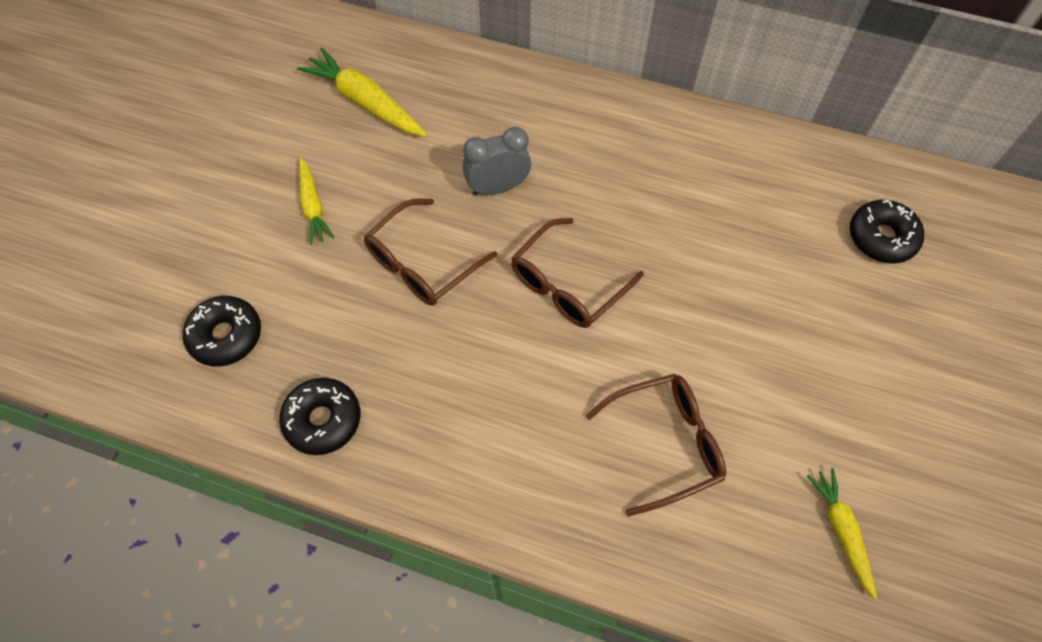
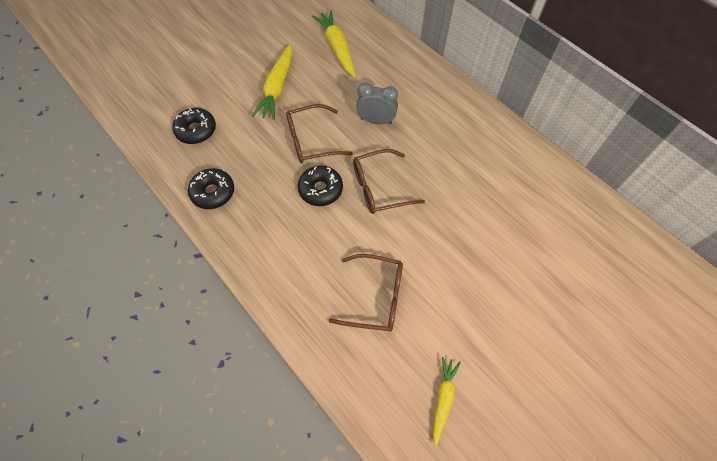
camera: 30 degrees right, 0 degrees up
yellow carrot [299,157,335,245] -> yellow carrot [252,44,292,120], size x1.61
black donut [850,200,924,263] -> black donut moved to [298,165,343,206]

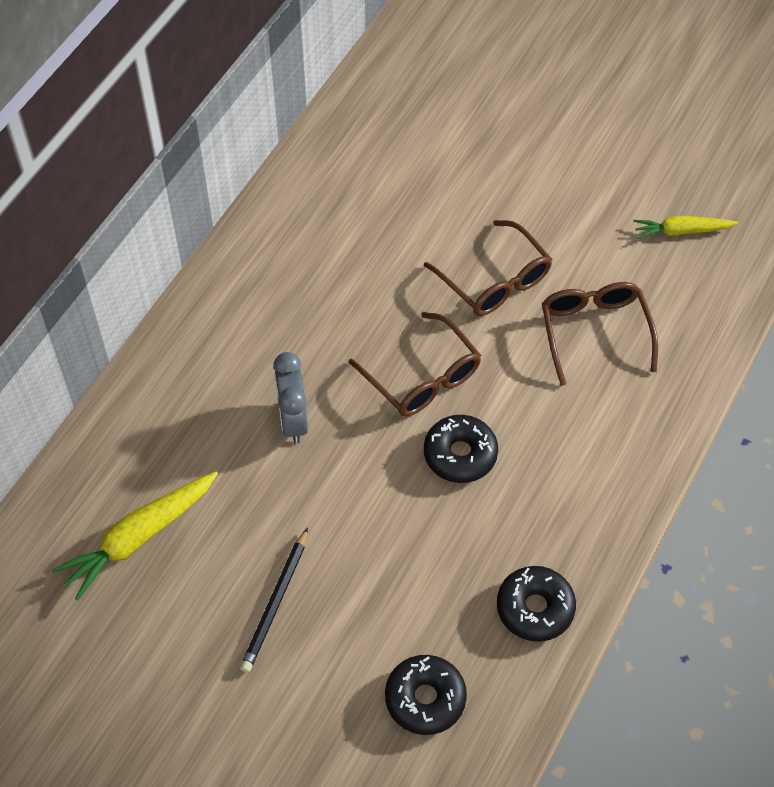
camera: 110 degrees left, 5 degrees down
yellow carrot [252,44,292,120] -> black pencil [240,527,308,673]
brown glasses [286,104,353,163] -> brown glasses moved to [424,220,552,316]

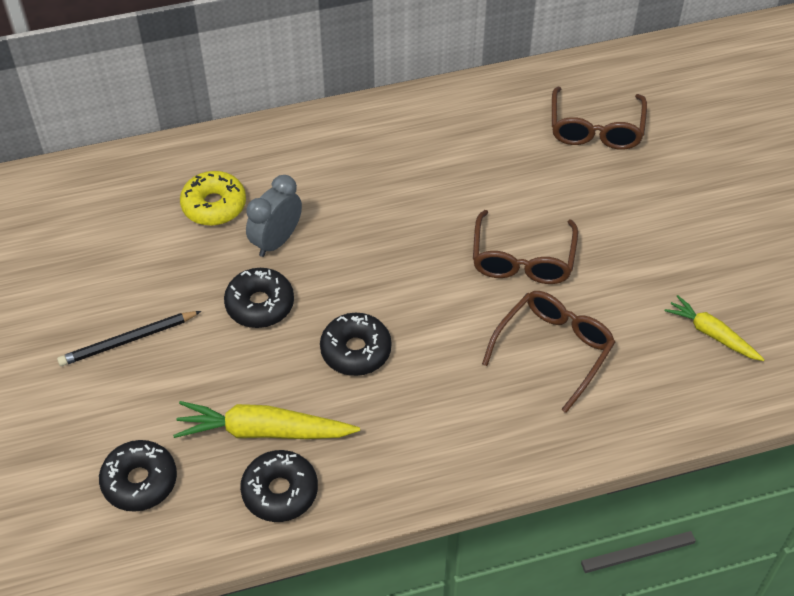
camera: 45 degrees right, 5 degrees down
yellow carrot [52,471,218,601] -> yellow carrot moved to [173,401,360,439]
brown glasses [349,312,481,417] -> brown glasses moved to [552,87,647,150]
none -> yellow donut [180,171,246,226]
none -> black donut [224,268,294,328]

